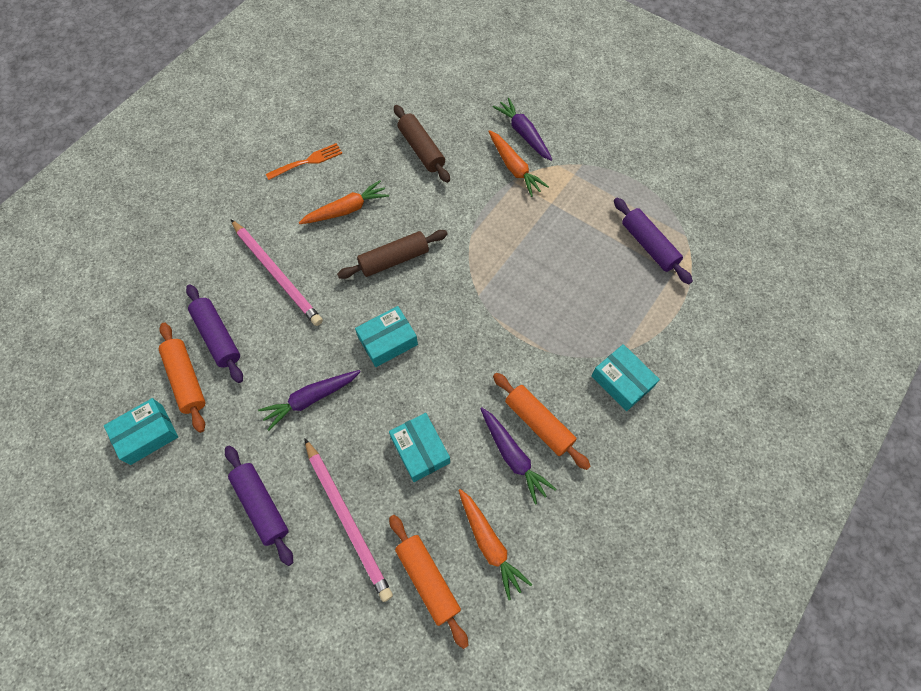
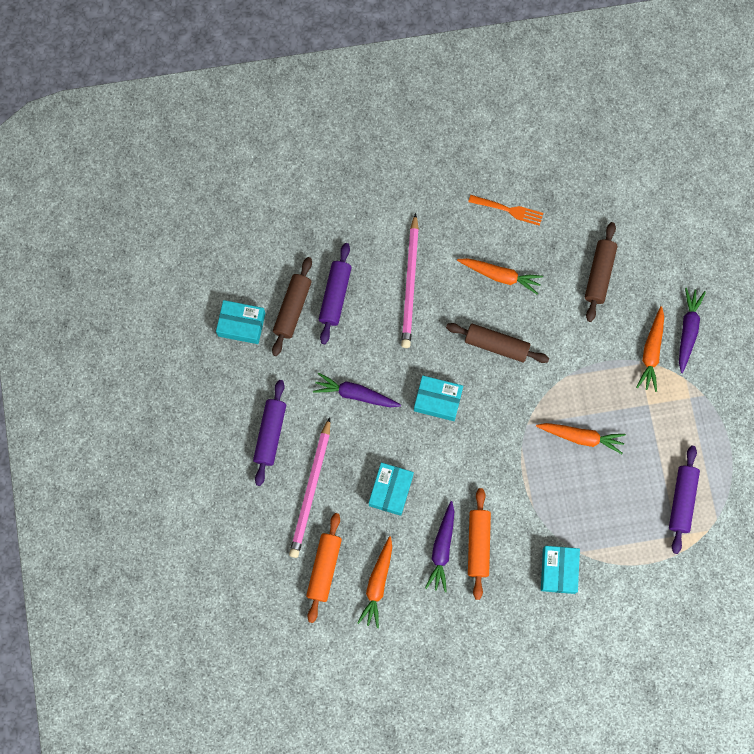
camera: 45 degrees right, 10 degrees up
orange rolling pin [159,322,205,433] -> brown rolling pin [272,257,312,356]
none -> orange carrot [536,423,626,454]

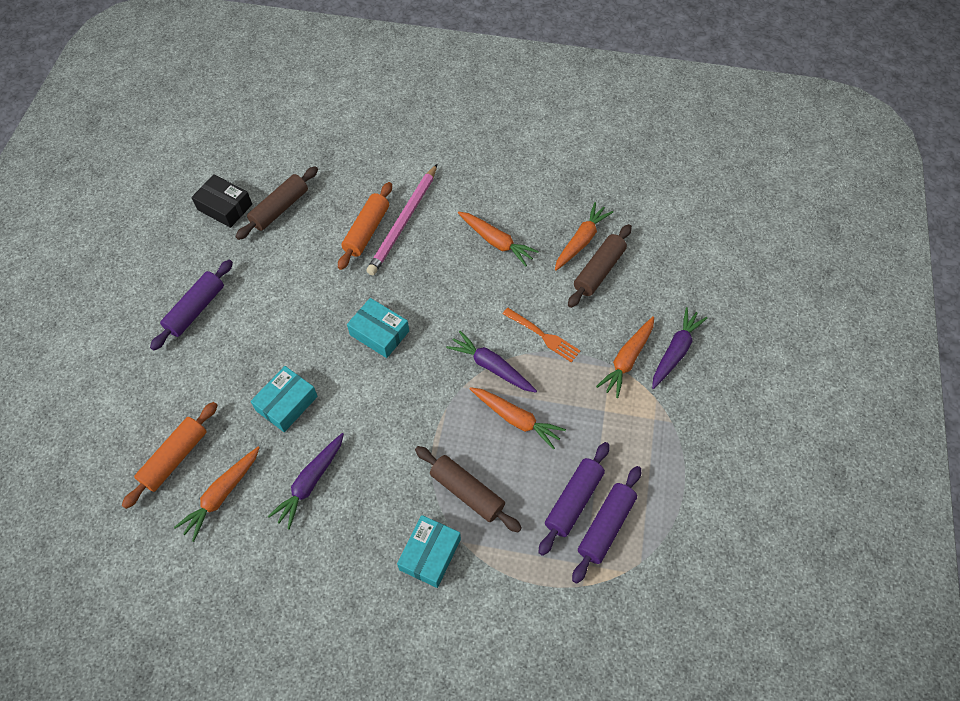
camera: 20 degrees right, 15 degrees down
turquoise box [216,300,265,344] -> black box [191,174,252,228]
pink pencil [289,417,330,558] -> none
purple carrot [313,373,401,407] -> purple carrot moved to [446,331,537,392]
purple rolling pin [319,243,352,344] -> purple rolling pin moved to [538,442,609,556]
brown rolling pin [446,323,549,363] -> brown rolling pin moved to [415,446,522,533]
orange fork [468,195,543,226] -> orange fork moved to [503,308,580,363]
orange rolling pin [468,488,491,600] -> orange rolling pin moved to [338,182,392,270]
none -> orange carrot [555,202,613,271]

